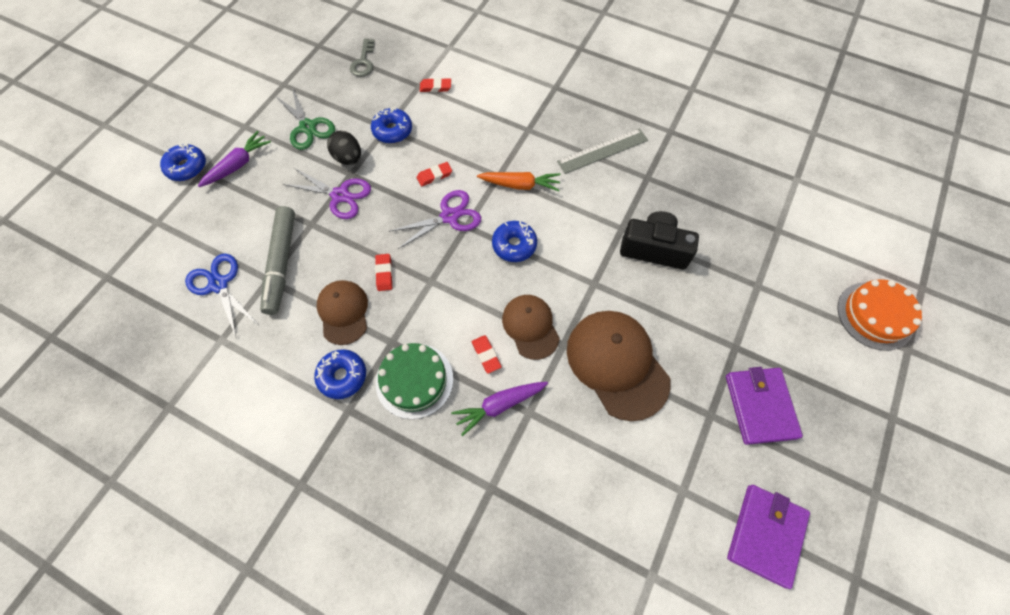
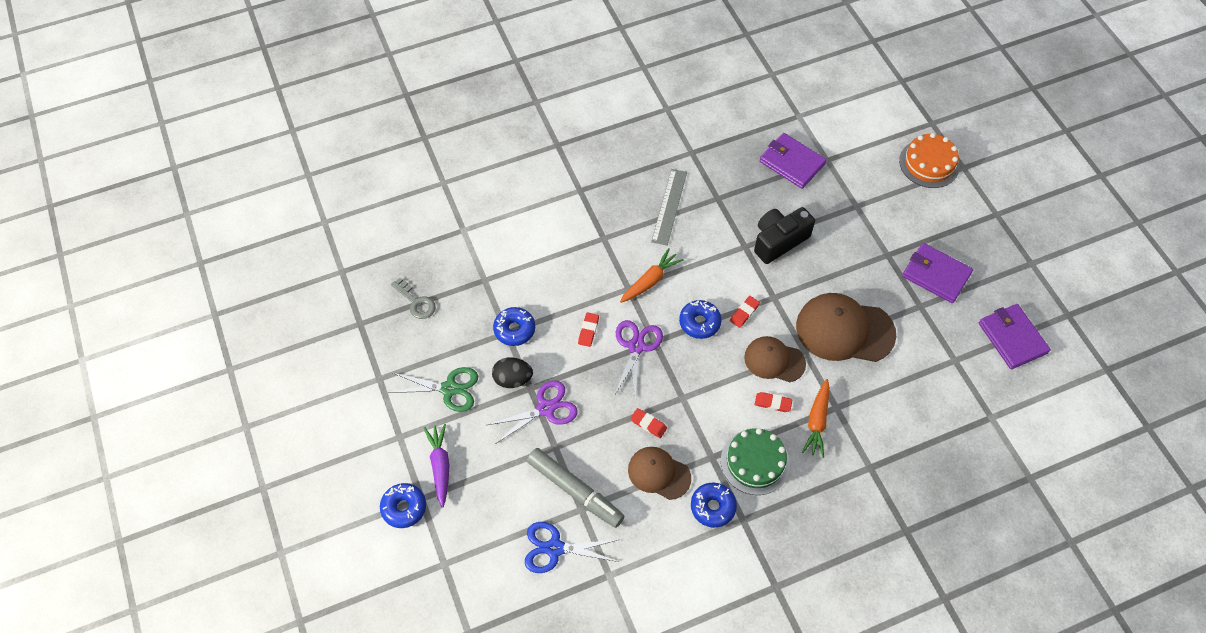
camera: 50 degrees left, 5 degrees down
red eraser [420,78,451,92] -> red eraser moved to [730,296,760,328]
purple carrot [451,382,548,436] -> orange carrot [802,379,830,458]
none -> purple wallet [759,133,826,189]

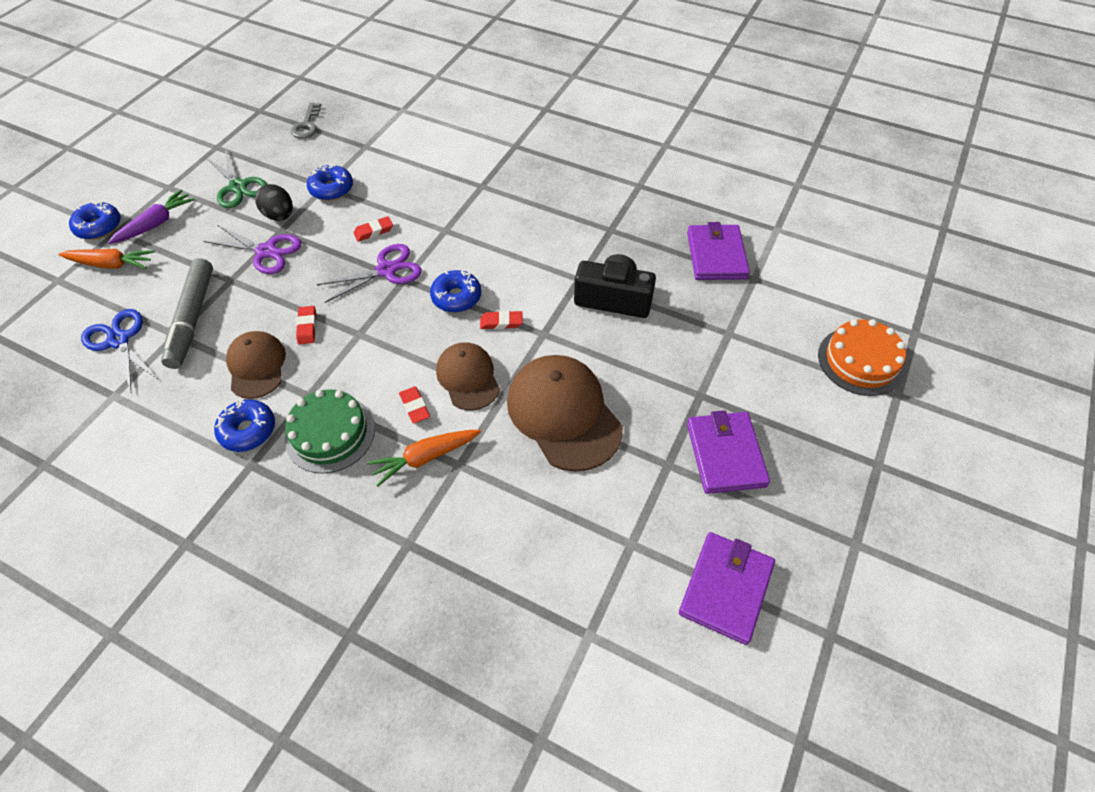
camera: 50 degrees right, 5 degrees down
orange carrot [620,248,683,303] -> orange carrot moved to [58,249,155,269]
grey ruler [651,169,687,246] -> none

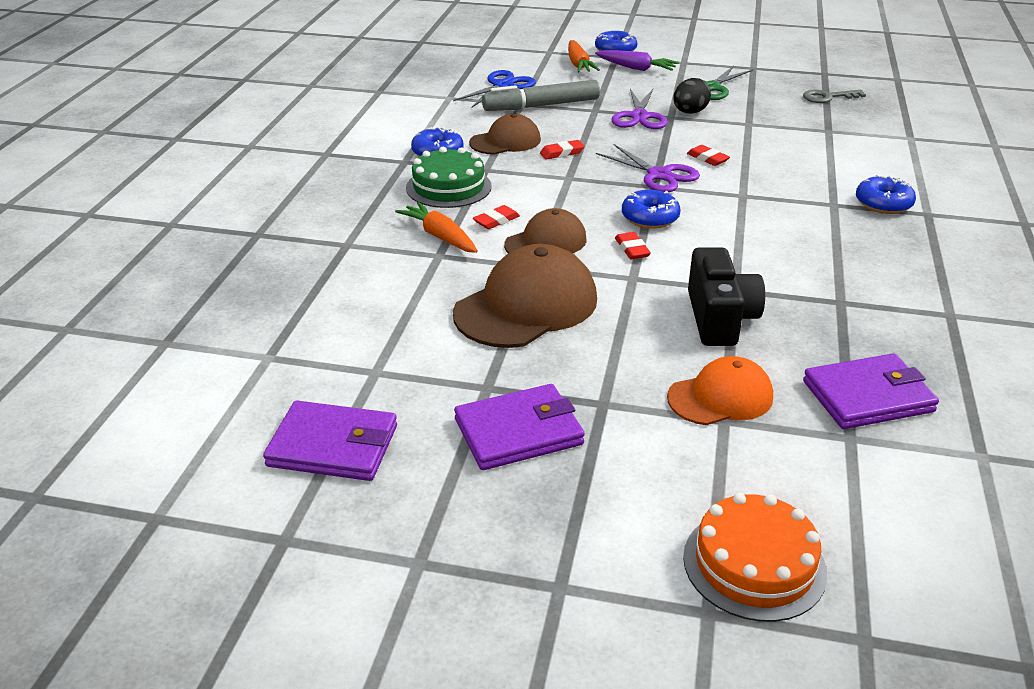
camera: 75 degrees right, 20 degrees down
blue donut [307,164,353,201] -> blue donut moved to [856,175,916,214]
none -> orange cap [667,356,773,425]

